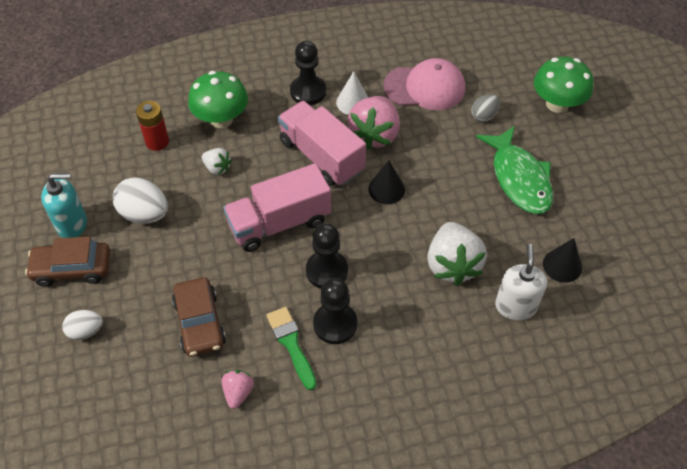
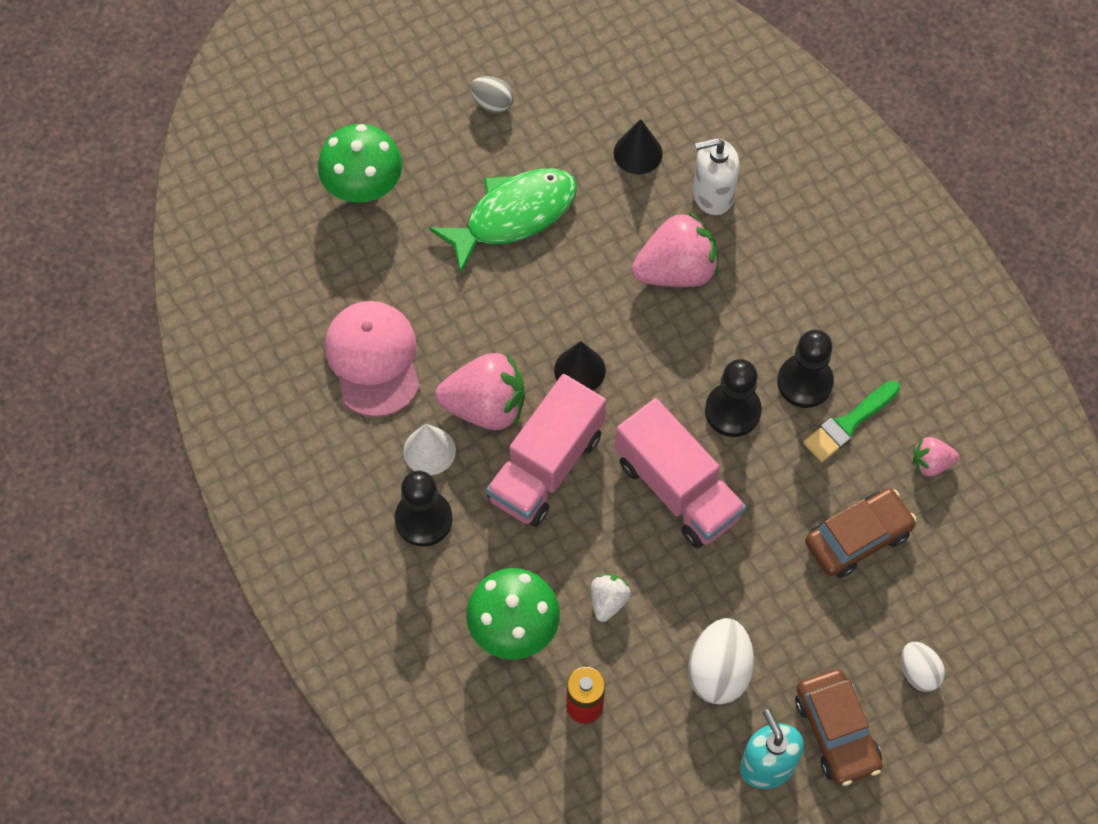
camera: 105 degrees left, 10 degrees up
white strawberry [427,222,487,286] -> pink strawberry [632,211,719,287]
grey egg [471,94,500,122] -> grey egg moved to [470,76,514,113]

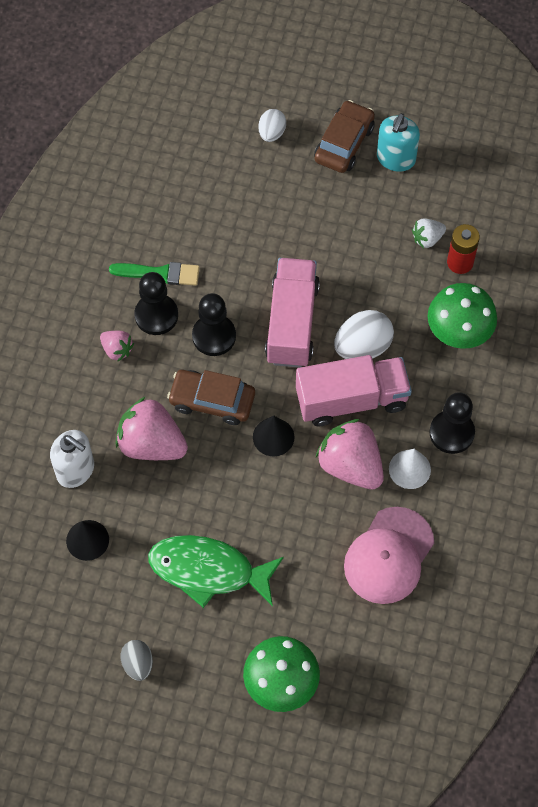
camera: 135 degrees left, 0 degrees up
white strawberry [591,574,631,622] -> white strawberry moved to [412,218,446,248]
white egg [688,618,754,705] -> white egg moved to [334,310,394,359]
brown car [805,488,917,578] -> brown car moved to [167,370,255,425]
pink strawberry [913,437,959,477] -> pink strawberry moved to [100,331,134,362]

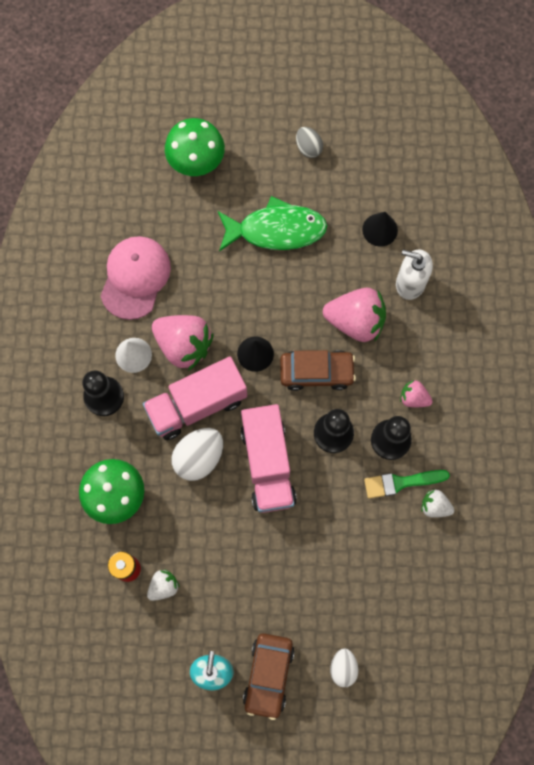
camera: 165 degrees right, 10 degrees up
none -> white strawberry [421,490,454,518]

